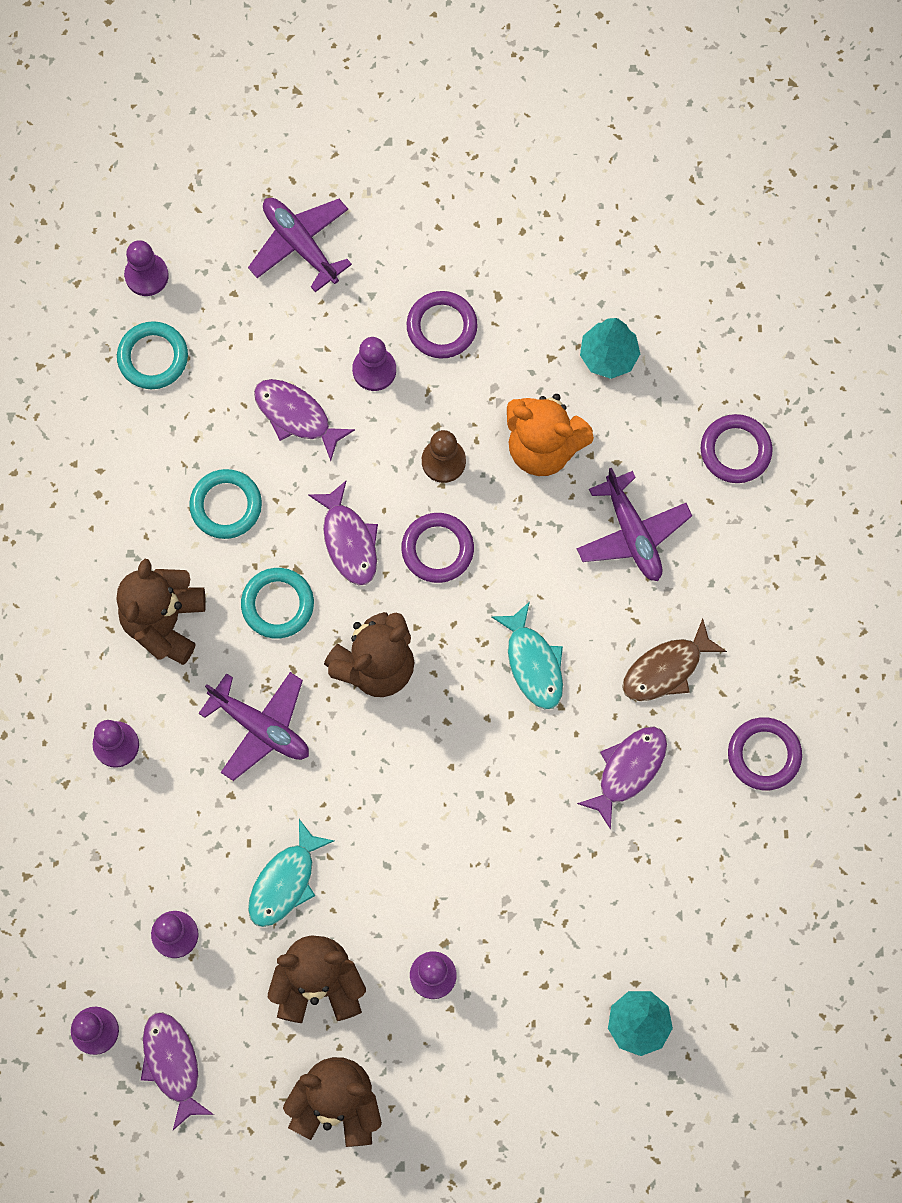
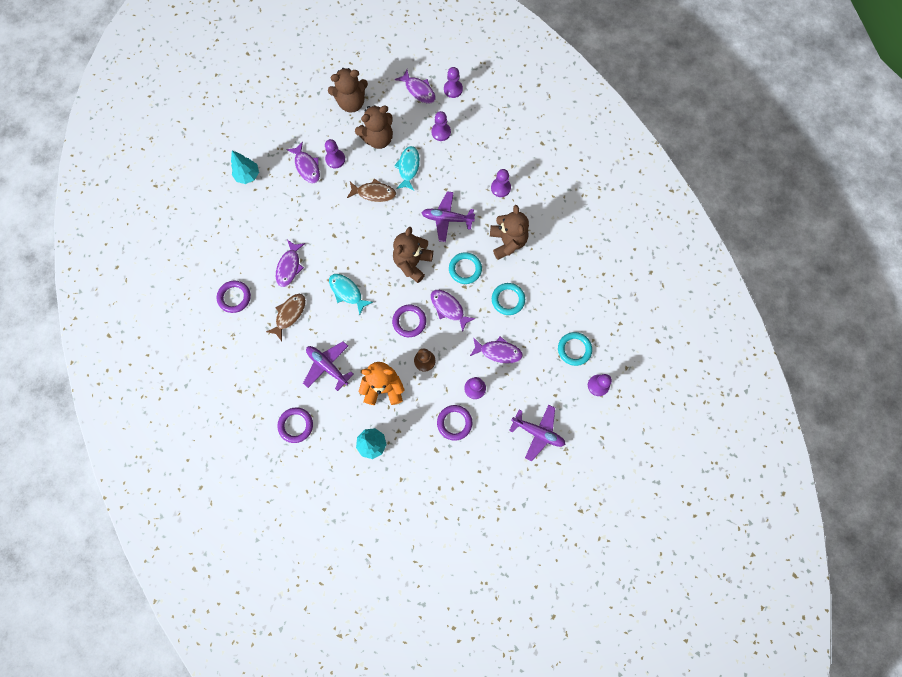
camera: 155 degrees right, 0 degrees up
none -> purple fish [286,141,320,183]
none -> brown fish [347,178,396,202]

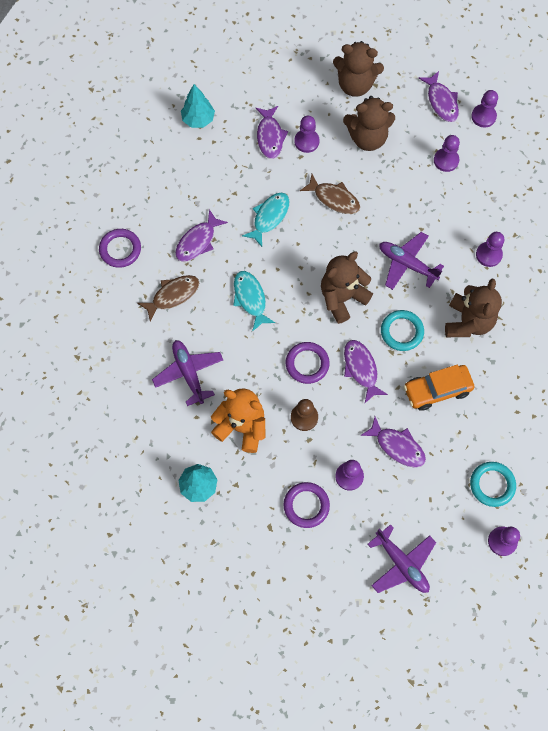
camera: 25 degrees right, 5 degrees down
purple ring [277,407,313,443] -> none
turquoise fish [394,146,420,191] -> turquoise fish moved to [242,193,289,247]
turquoise ring [492,283,525,315] -> orange car [404,365,475,411]

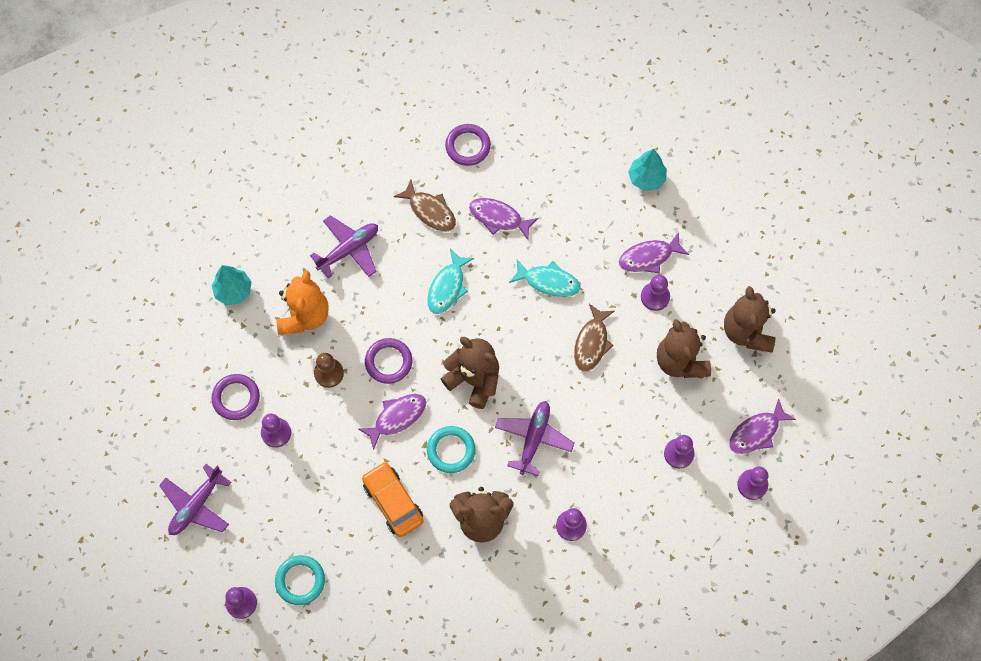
camera: 75 degrees right, 0 degrees up
turquoise fish [233,271,275,331] -> turquoise fish turned 150 degrees clockwise [427,249,474,314]
purple fish [360,417,426,468] -> none

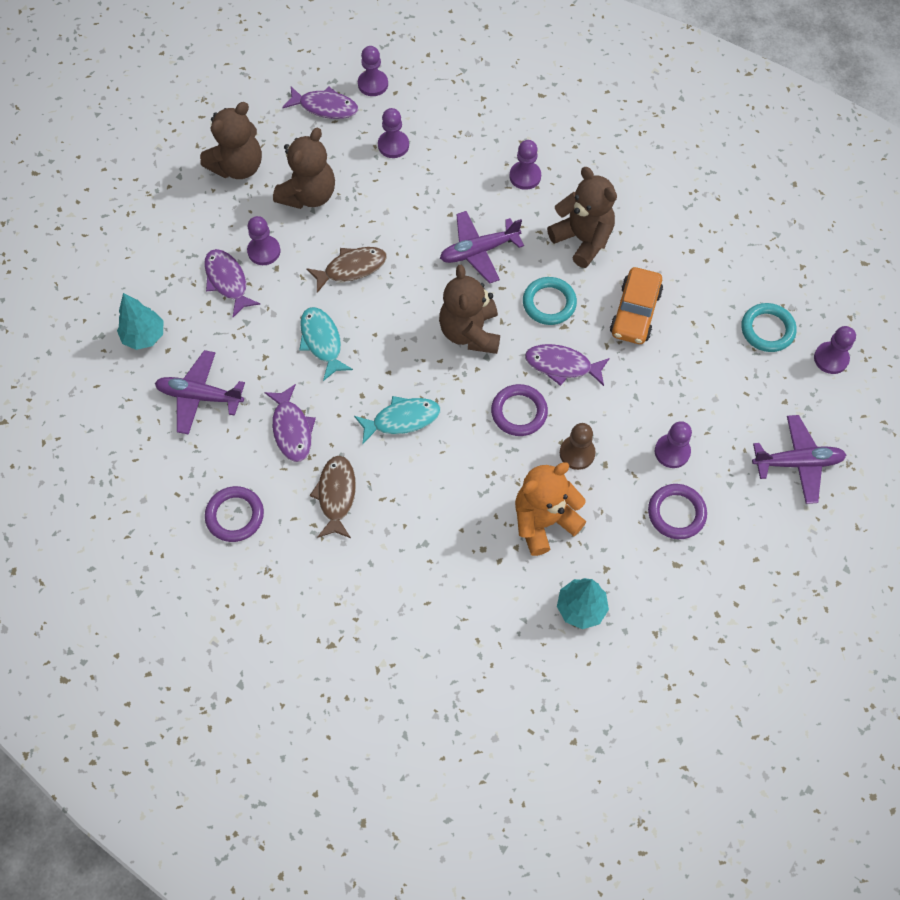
camera: 130 degrees left, 5 degrees down
purple plane [310,215,378,278] -> purple plane moved to [155,350,245,435]
purple fish [619,232,689,274] -> purple fish turned 150 degrees counterclockwise [204,249,260,317]

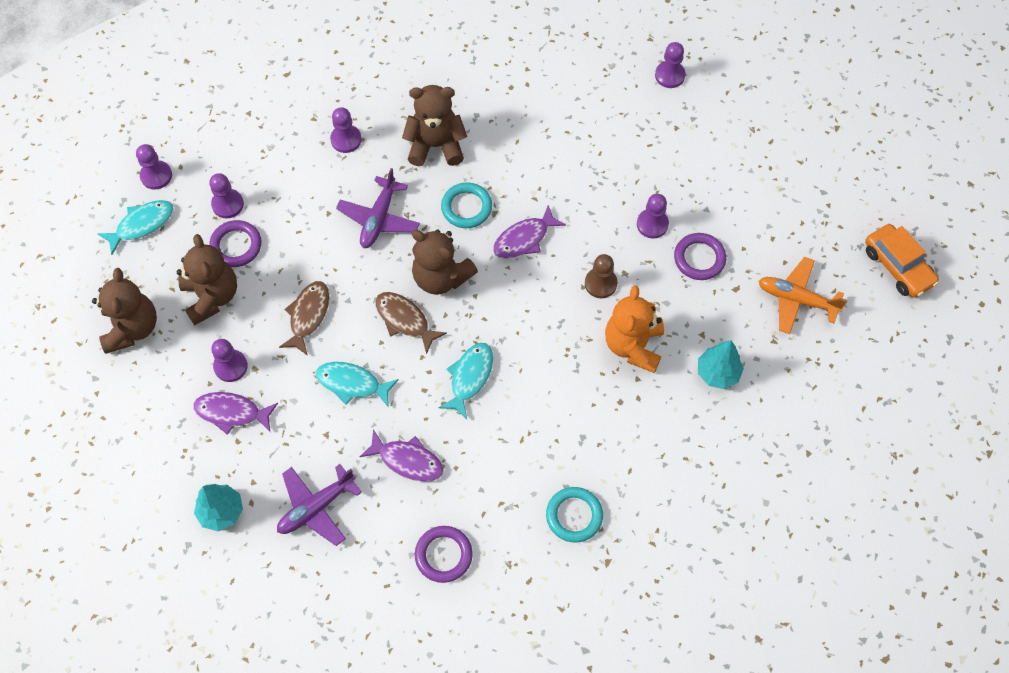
camera: 50 degrees left, 0 degrees up
purple fish [282,86,358,119] -> turquoise fish [97,200,174,255]
brown fish [310,456,356,538] -> brown fish moved to [375,292,447,354]
purple ring [491,384,548,436] -> purple ring moved to [209,220,261,267]
orange car [610,267,663,344] -> orange car moved to [865,224,939,298]
turquoise ring [741,303,796,352] -> turquoise ring moved to [546,487,603,543]
purple plane [752,415,846,504] -> none
none -> orange plane [759,257,848,334]

